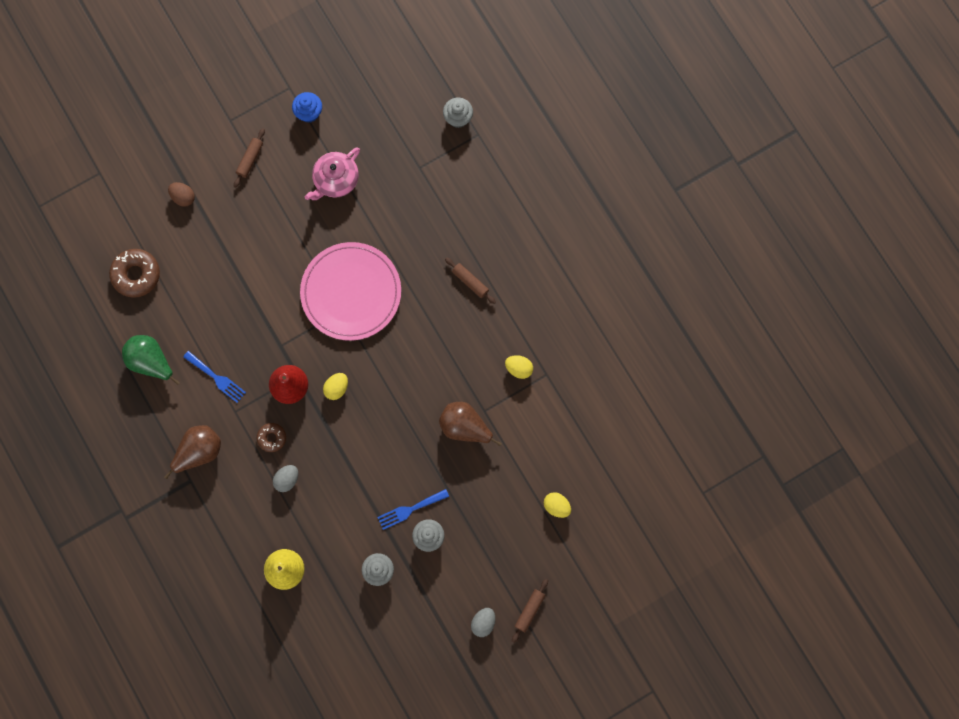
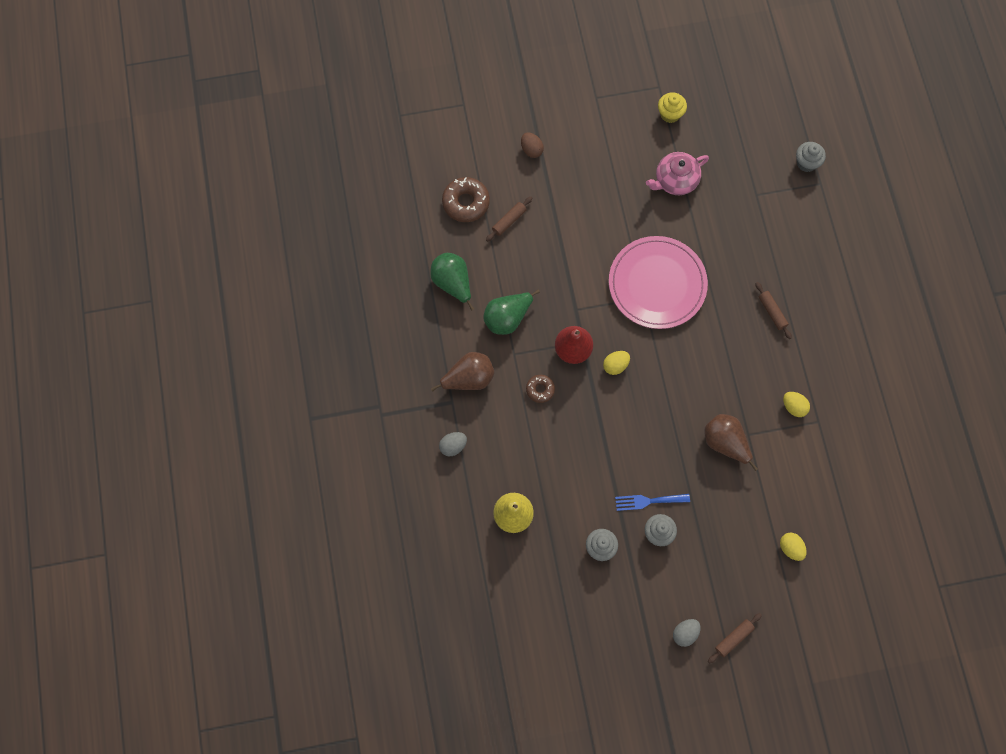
camera: 20 degrees right, 5 degrees down
blue fork [183,351,246,403] -> green pear [483,290,540,335]
brown rolling pin [234,128,265,187] -> brown rolling pin moved to [486,197,532,242]
grey egg [273,465,298,492] -> grey egg moved to [439,432,467,456]
blue cupcake [292,92,322,123] -> yellow cupcake [658,92,687,123]

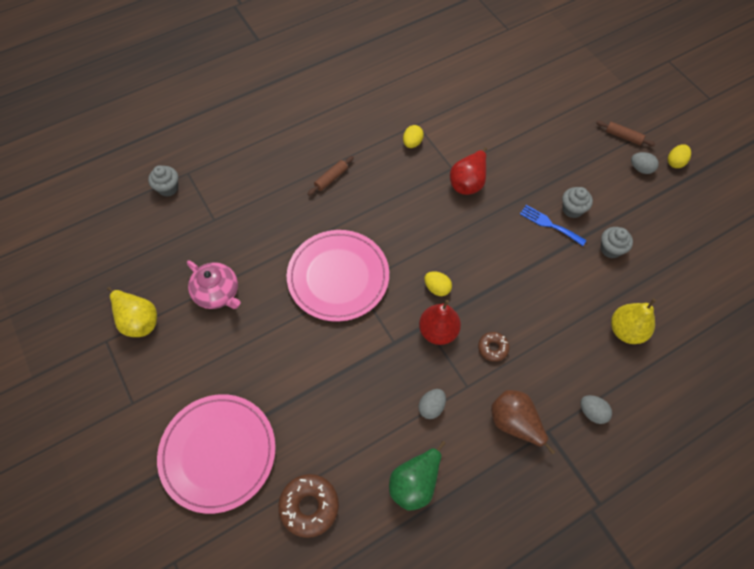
camera: 110 degrees left, 10 degrees down
green pear [483,290,540,335] -> grey egg [418,389,446,419]
brown rolling pin [486,197,532,242] -> none
brown egg [521,132,544,158] -> pink plate [157,394,276,514]
blue fork [615,494,690,511] -> blue fork turned 150 degrees clockwise [520,205,587,246]
yellow cupcake [658,92,687,123] -> yellow pear [107,287,157,337]
brown pear [704,414,758,471] -> red pear [450,147,487,195]
yellow egg [780,533,807,561] -> yellow egg moved to [668,144,691,168]

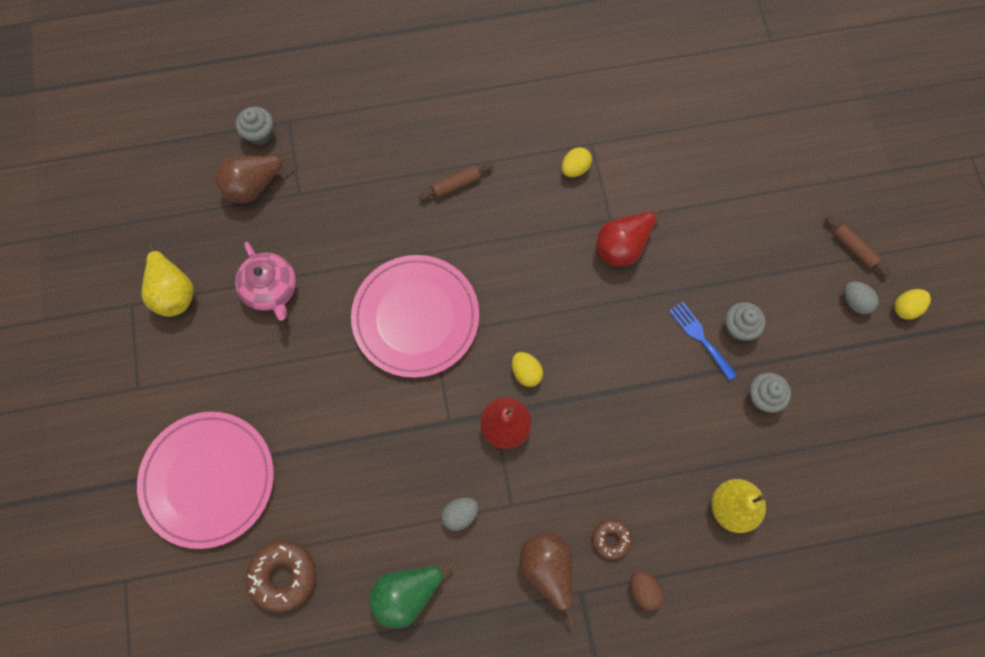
camera: 20 degrees right, 10 degrees up
brown donut [478,332,509,362] -> brown donut moved to [592,519,632,560]
grey egg [580,395,612,424] -> brown egg [630,571,664,611]
none -> brown pear [215,155,293,203]

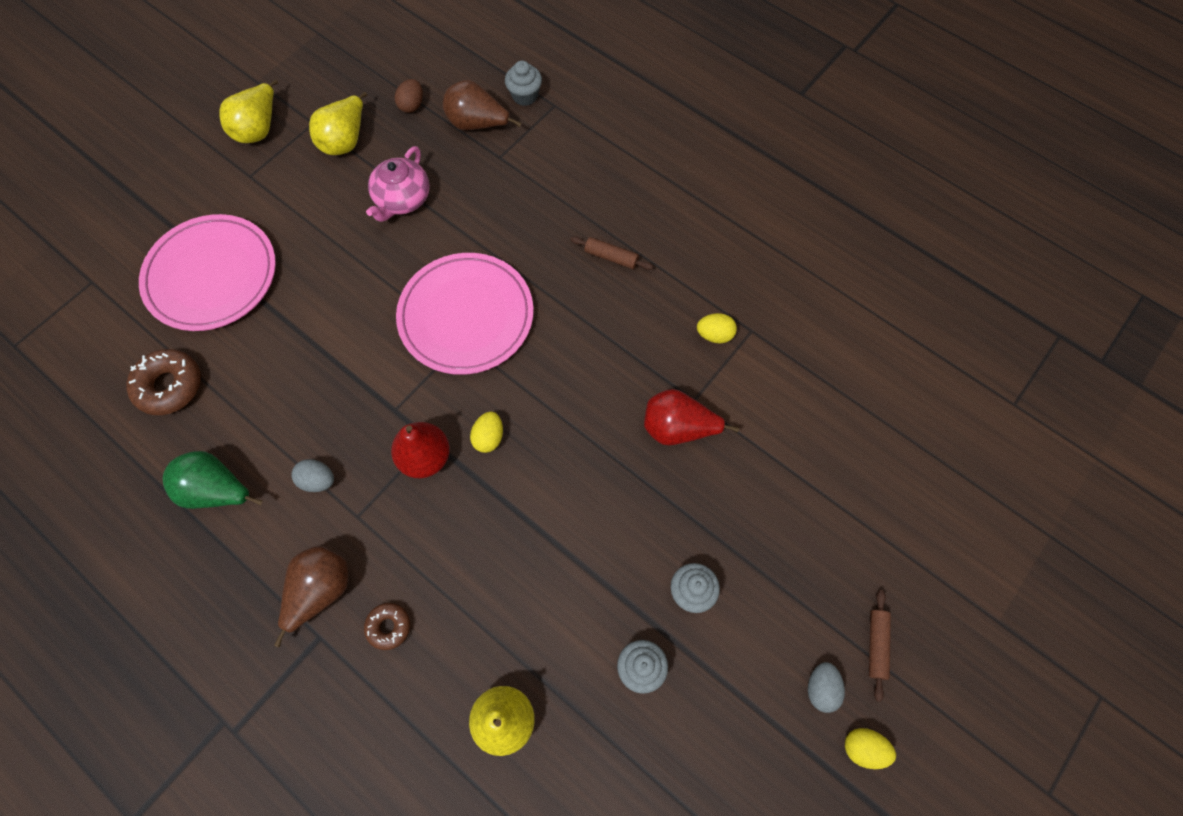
camera: 50 degrees right, 5 degrees down
brown egg [630,571,664,611] -> brown egg moved to [395,79,423,113]
blue fork [669,301,737,381] -> none
none -> yellow pear [219,80,278,143]

